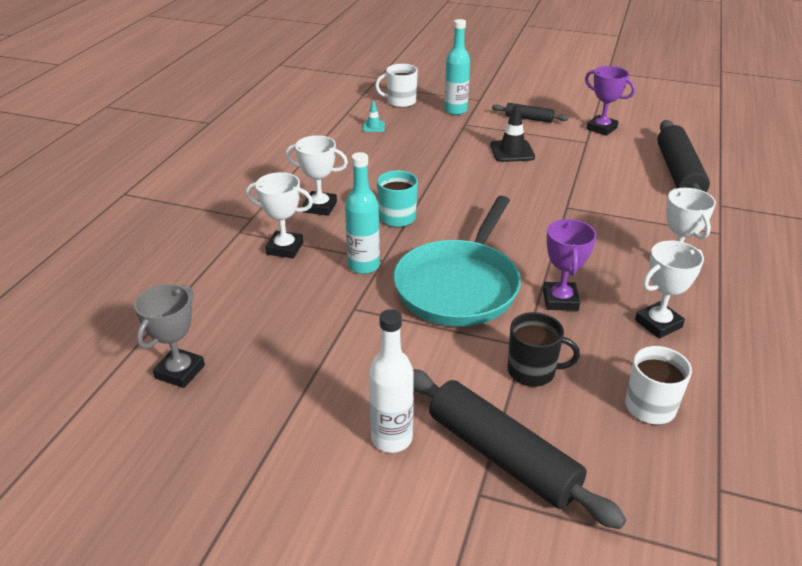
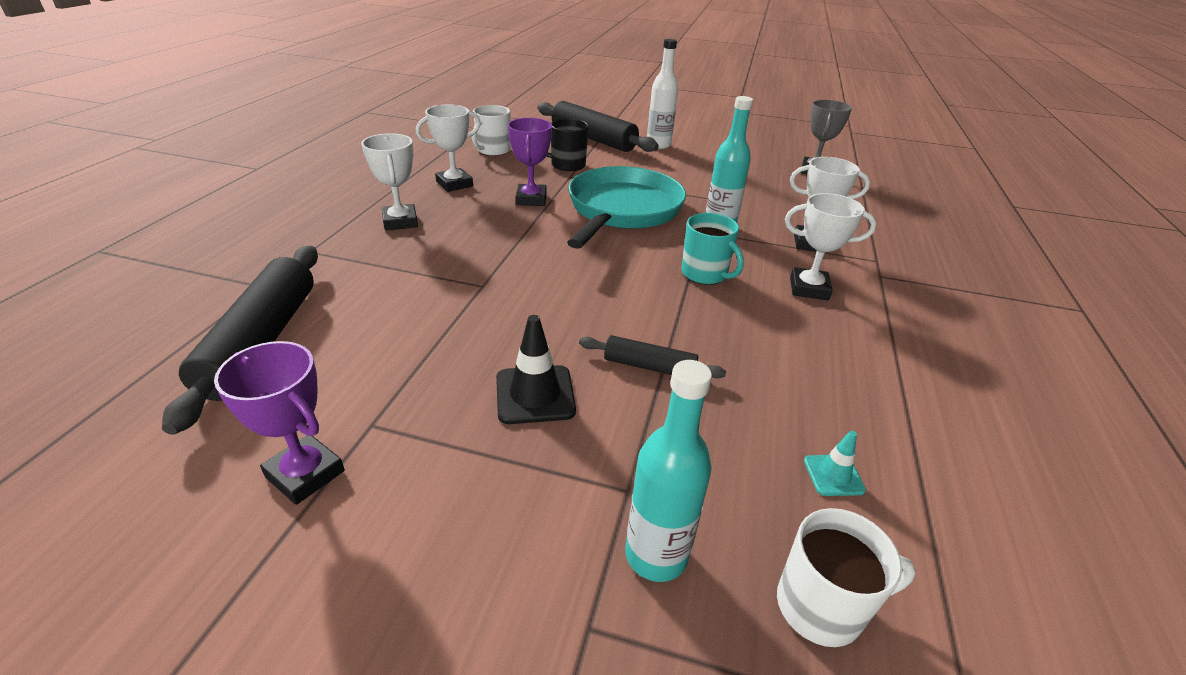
camera: 175 degrees right, 0 degrees up
black rolling pin [492,103,569,123] -> black rolling pin moved to [579,335,726,378]

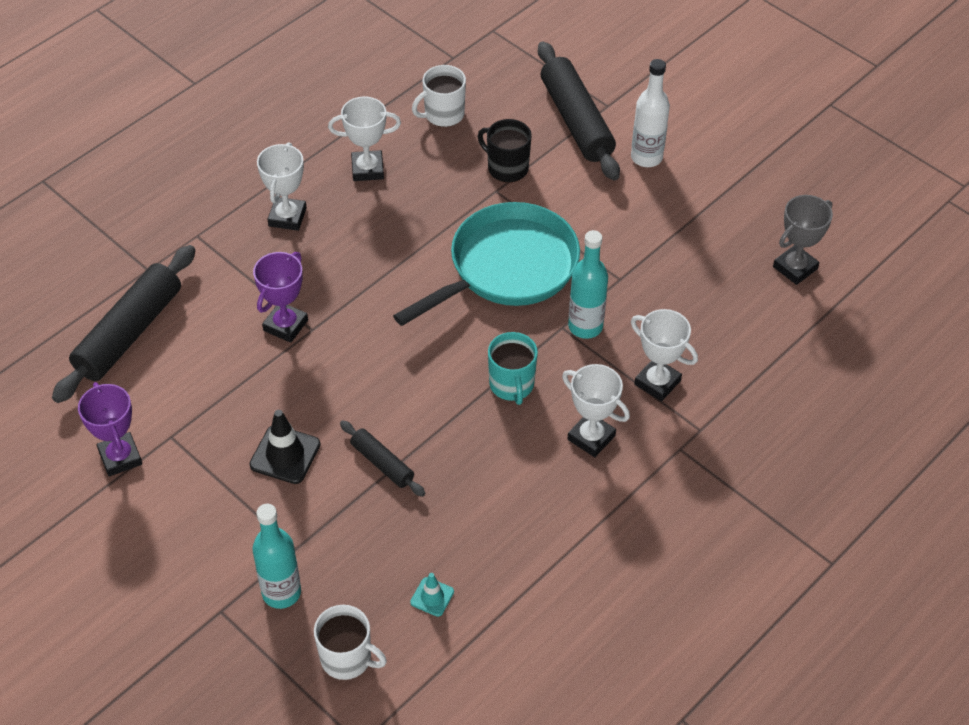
camera: 30 degrees right, 15 degrees up
purple trophy [508,118,552,206] -> purple trophy moved to [253,252,308,343]

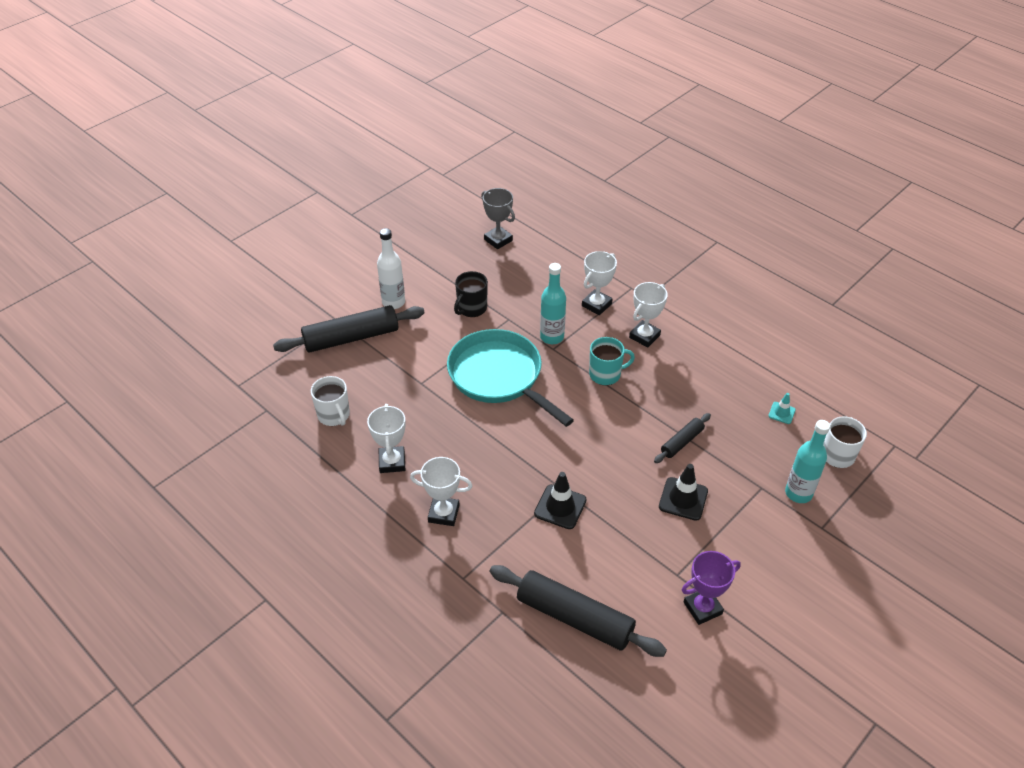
camera: 90 degrees left, 5 degrees down
purple trophy [253,252,308,343] -> black traffic cone [534,472,587,529]
black mug [478,119,532,183] -> black mug moved to [454,271,488,317]

